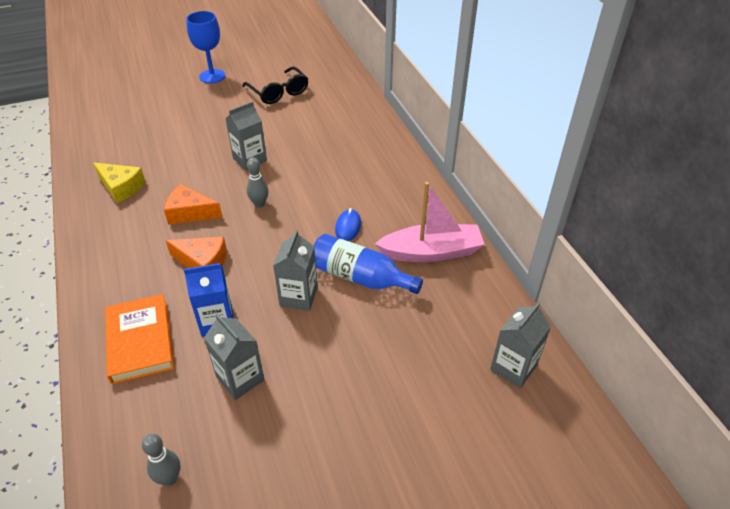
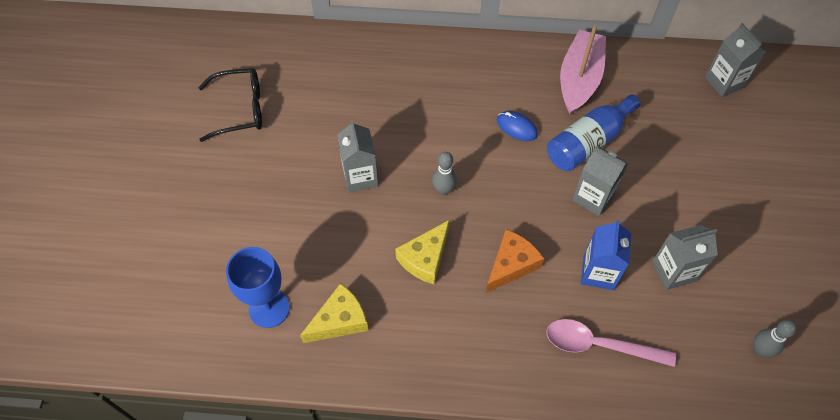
camera: 65 degrees left, 15 degrees up
orange book [105,294,174,384] -> pink spoon [546,319,676,367]
orange cheese [164,184,223,225] -> yellow cheese [395,220,450,285]
blue goblet [186,11,225,83] -> blue goblet moved to [226,247,290,328]

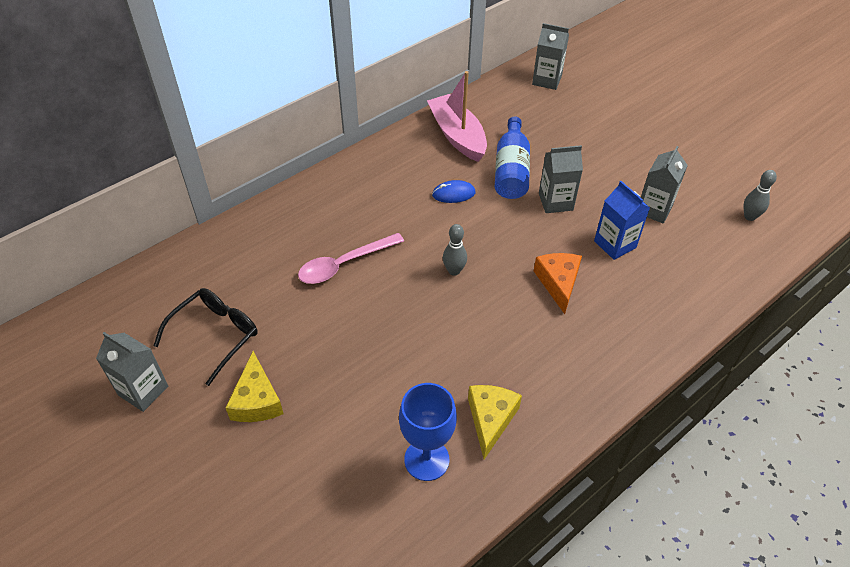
camera: 45 degrees left, 10 degrees down
grey carton [337,120,378,193] -> grey carton moved to [96,332,168,412]
yellow cheese [395,220,450,285] -> yellow cheese moved to [225,351,283,422]
pink spoon [546,319,676,367] -> pink spoon moved to [298,233,404,284]

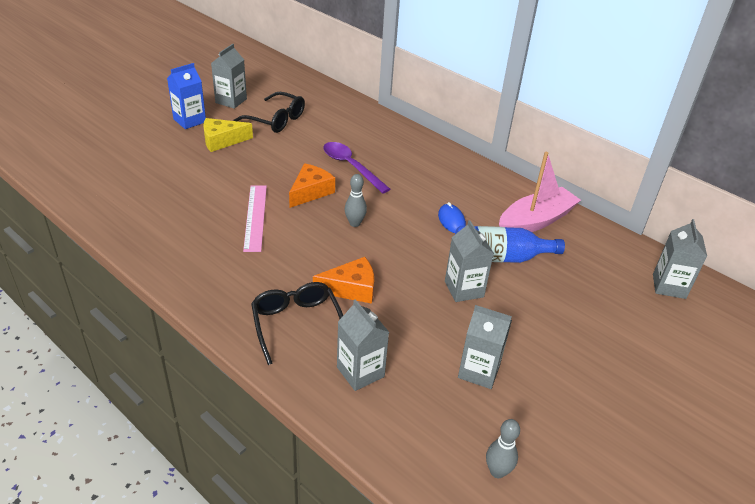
camera: 80 degrees right, 10 degrees down
pink spoon [298,233,404,284] -> purple spoon [323,142,390,194]
blue goblet [399,383,457,481] -> none
yellow cheese [468,385,522,459] -> none
blue carton [594,181,650,260] -> blue carton moved to [167,63,206,129]
none -> pink ruler [243,185,267,252]
none -> black glasses [251,282,343,365]
none -> orange cheese [289,163,335,208]
none -> grey carton [337,299,389,391]

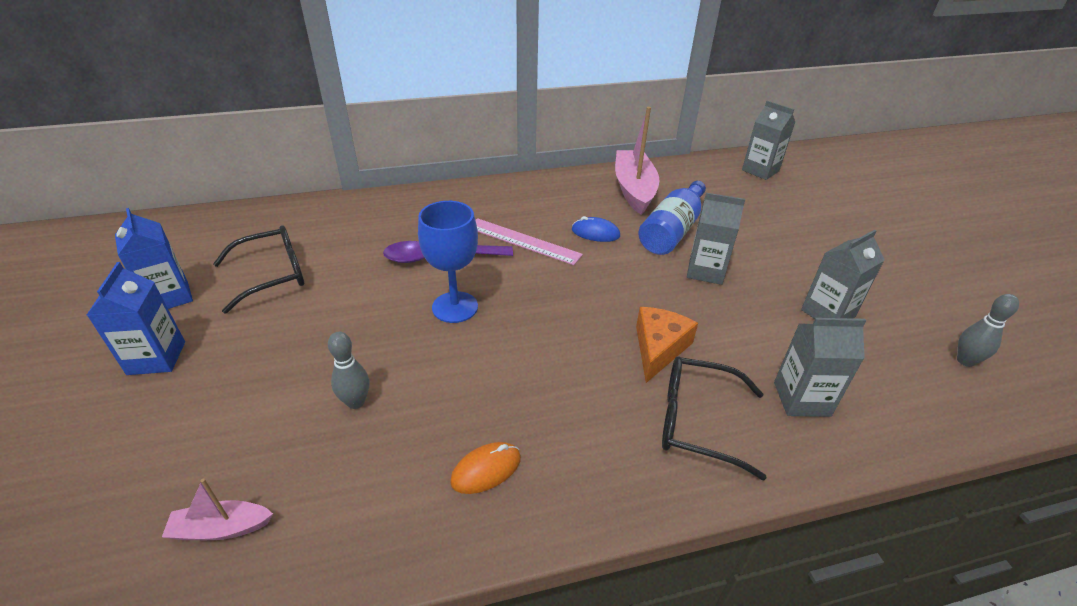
camera: 55 degrees left, 0 degrees up
yellow cheese [203,118,253,152] -> none
grey carton [211,44,247,109] -> blue carton [115,208,193,309]
pink ruler [243,185,267,252] -> pink ruler moved to [475,218,583,265]
orange cheese [289,163,335,208] -> blue goblet [418,201,478,323]
grey bowling pin [345,174,367,227] -> grey bowling pin moved to [328,332,369,409]
none -> pink boat [162,478,273,540]
none -> orange mouse [450,442,521,494]

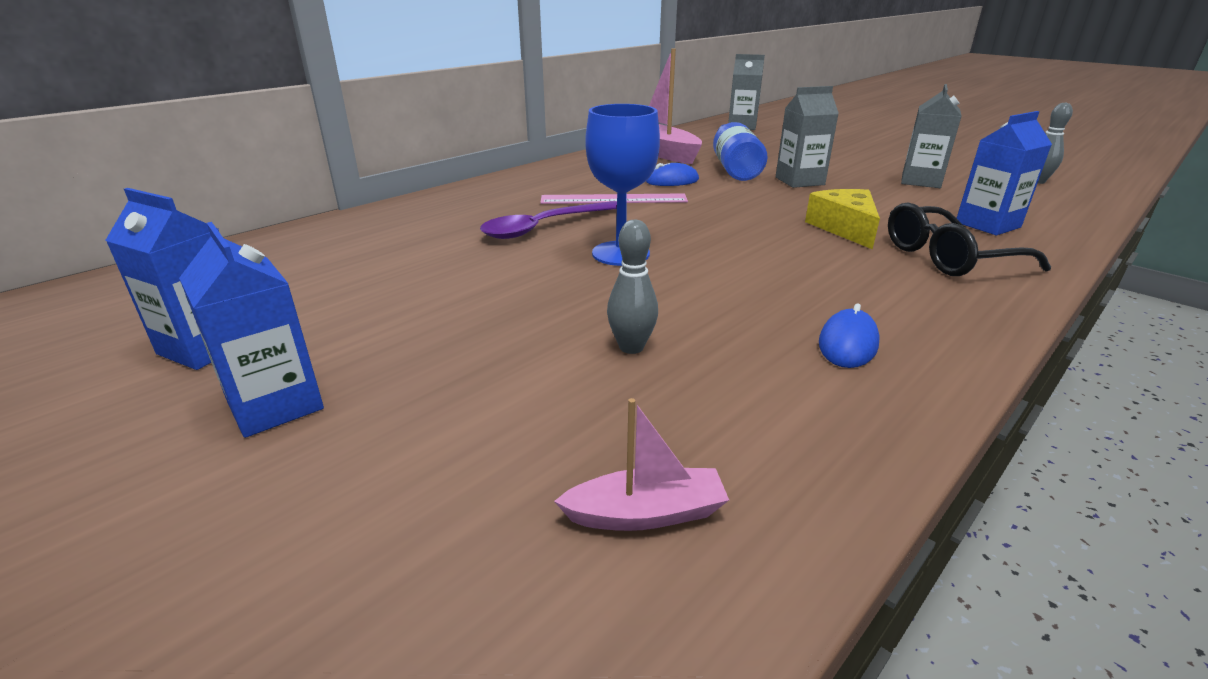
camera: 30 degrees left, 10 degrees down
pink boat [162,478,273,540] -> pink boat turned 150 degrees counterclockwise [554,398,729,531]
black glasses [213,225,304,314] -> none
orange mouse [450,442,521,494] -> blue mouse [819,303,879,368]
orange cheese [636,307,698,383] -> yellow cheese [805,189,880,249]
grey carton [774,318,866,417] -> blue carton [957,111,1052,235]

